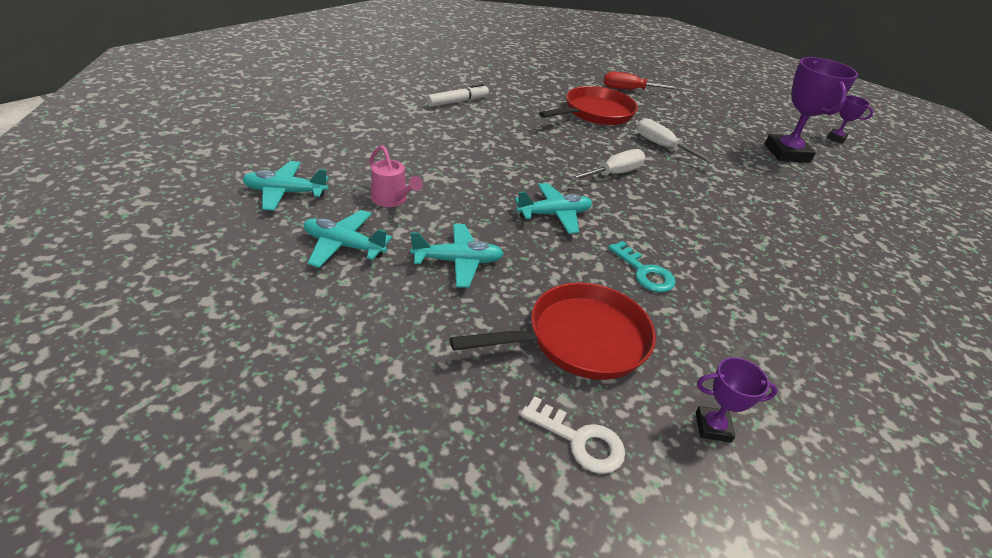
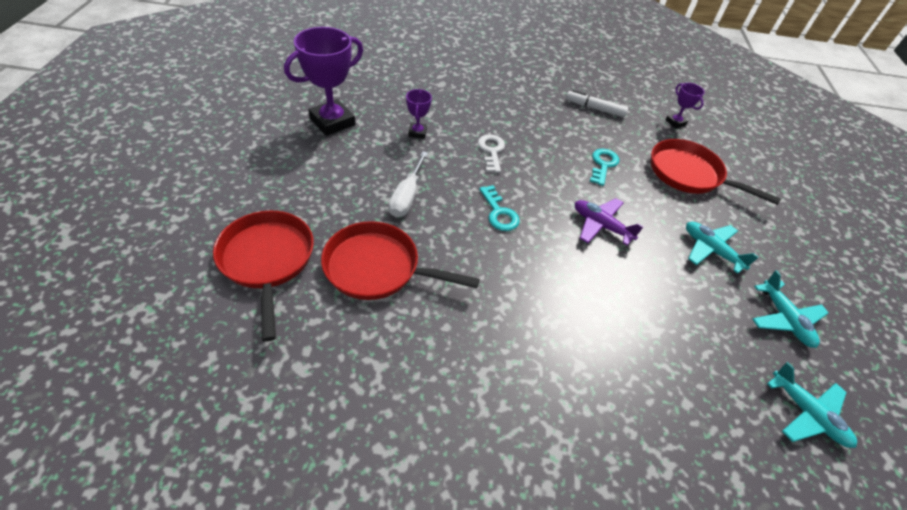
camera: 125 degrees left, 10 degrees up
pink watering can [369,145,423,207] -> none
white marker [426,84,489,107] -> white marker moved to [566,90,628,117]
turquoise plane [515,183,592,234] -> purple plane [575,198,644,245]
white key [520,396,625,474] -> white key moved to [478,134,505,173]
white screwdriver [569,149,646,181] -> turquoise key [479,185,520,231]
red screwdriver [604,72,679,90] -> red pan [213,210,314,342]
purple trophy [827,95,873,144] -> purple trophy moved to [406,89,432,139]

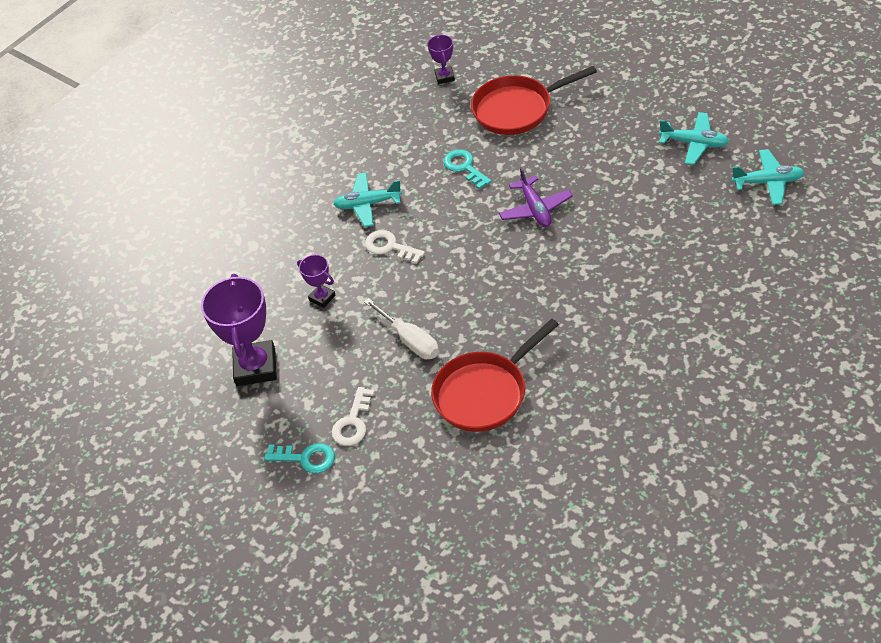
camera: 45 degrees left, 0 degrees up
red pan [213,210,314,342] -> none
turquoise key [479,185,520,231] -> turquoise key moved to [264,443,335,473]
white marker [566,90,628,117] -> none
purple plane [575,198,644,245] -> purple plane turned 90 degrees counterclockwise [499,167,573,227]
purple trophy [666,83,705,129] -> purple trophy turned 75 degrees clockwise [427,35,455,84]
turquoise plane [686,222,759,274] -> turquoise plane moved to [333,173,402,227]
none -> white key [332,387,375,446]

